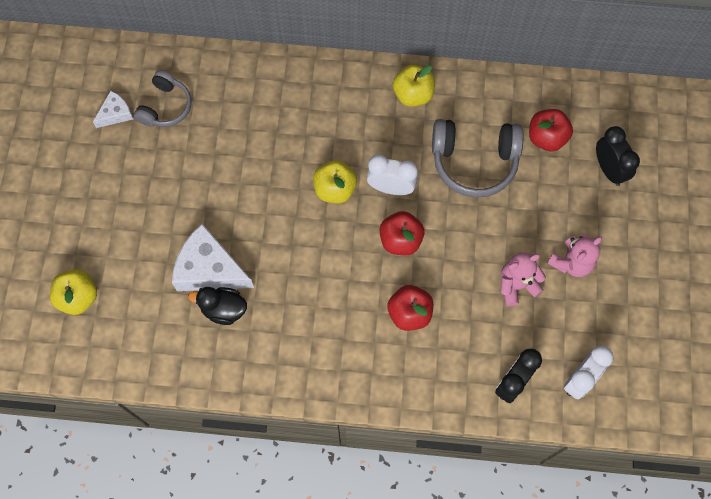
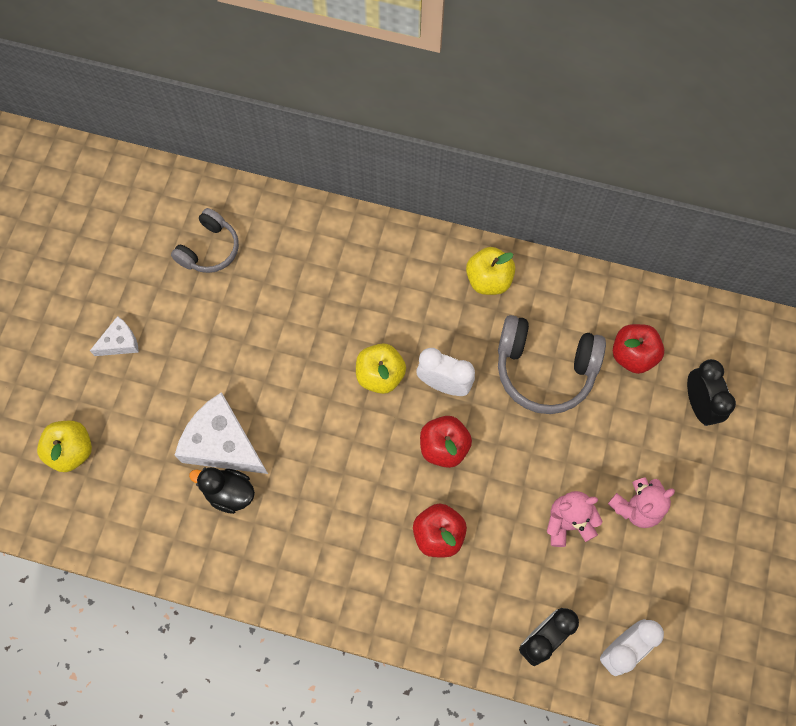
camera: 10 degrees right, 0 degrees up
white cheese [93,91,133,128] -> white cheese moved to [90,316,139,356]

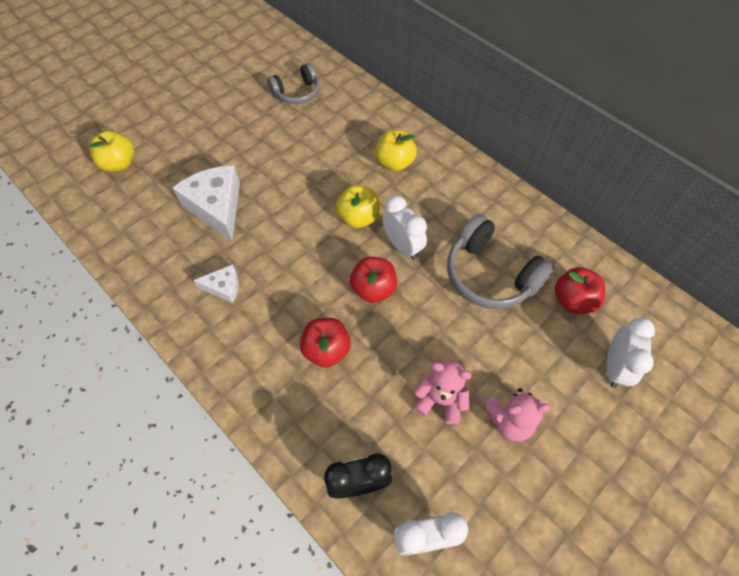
camera: 30 degrees right, 10 degrees down
white cheese [90,316,139,356] -> white cheese moved to [193,264,239,303]
black duck [189,467,255,514] -> none
yellow apple [466,247,515,295] -> yellow apple moved to [376,130,417,171]
black clock [687,359,736,426] -> white clock [606,318,655,388]

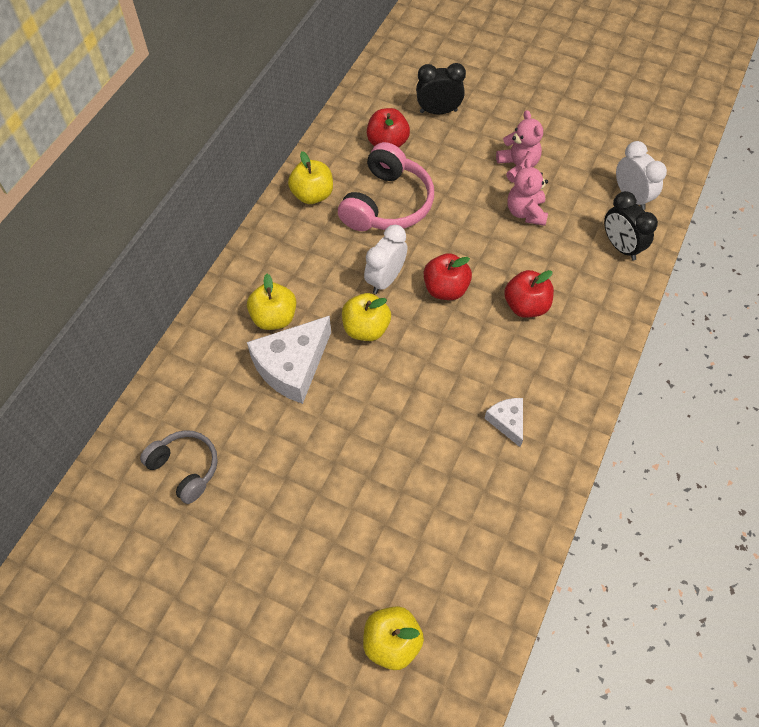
camera: 110 degrees left, 0 degrees up
white cheese [172,165,240,242] -> white cheese moved to [247,316,331,404]
grey headphones [447,214,554,309] -> pink headphones [338,142,434,231]
white clock [606,318,655,388] -> black clock [416,63,466,114]
none -> yellow apple [288,151,333,204]

